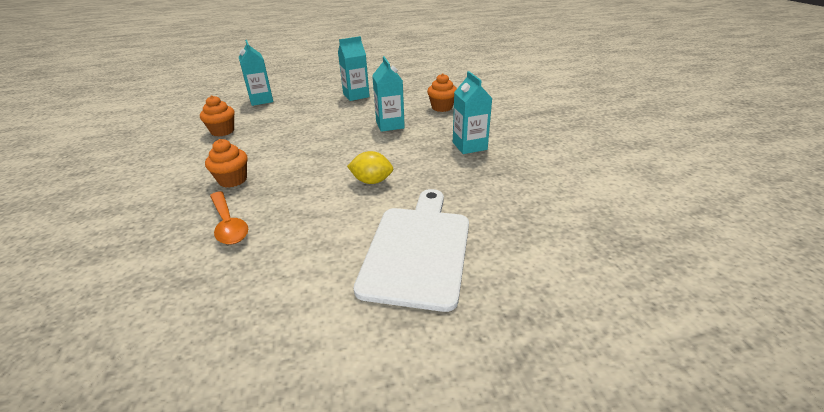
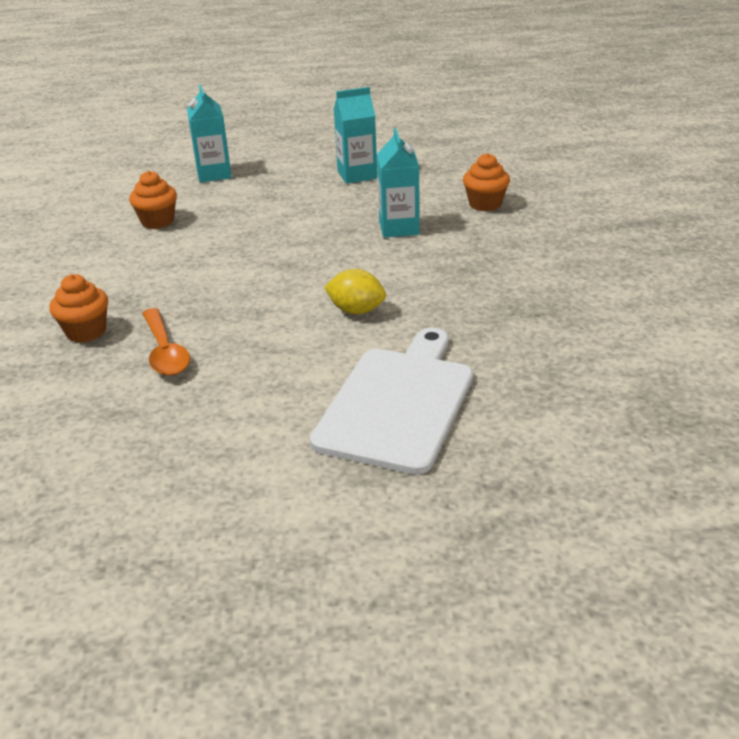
camera: 10 degrees right, 0 degrees up
orange cupcake [205,139,248,188] -> orange cupcake moved to [50,274,108,343]
turquoise carton [453,71,493,154] -> none

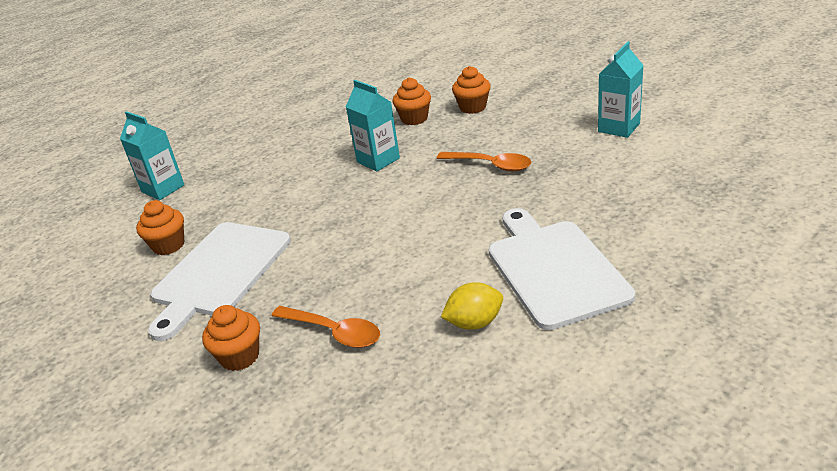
camera: 35 degrees left, 0 degrees up
yellow lemon [324,269,386,314] -> yellow lemon moved to [441,282,503,330]
turquoise carton [334,87,377,184] -> turquoise carton moved to [598,42,644,138]
none -> white cutting board [148,222,291,341]
none -> orange spoon [437,152,531,171]
none -> orange cupcake [452,66,491,114]

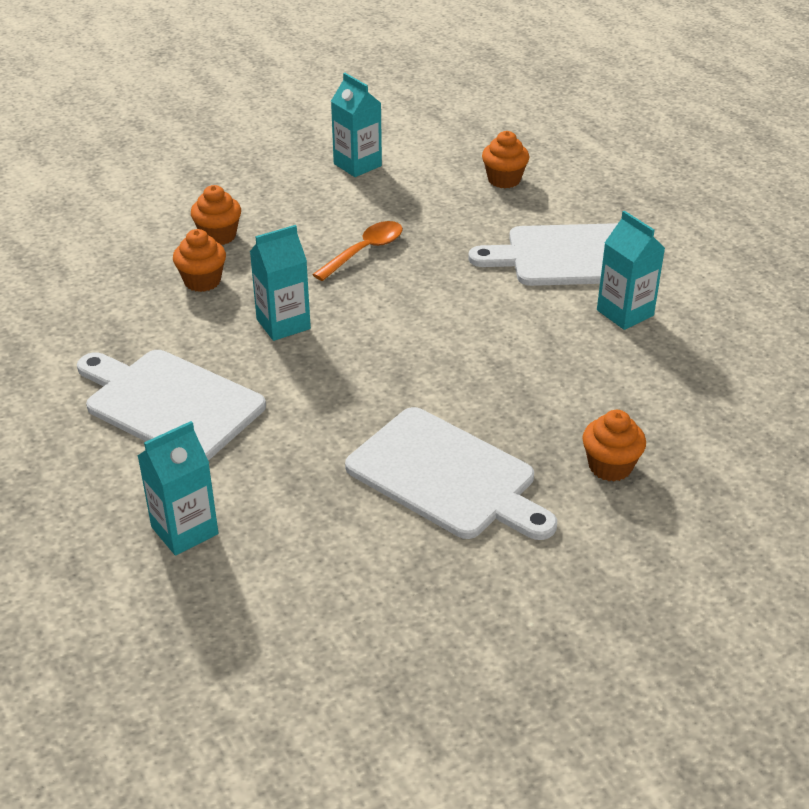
camera: 80 degrees left, 5 degrees up
orange cupcake [136,200,184,255] -> orange cupcake moved to [482,131,529,188]
orange spoon [271,306,380,348] -> none
yellow lemon [441,282,503,330] -> turquoise carton [597,211,665,330]
none -> white cutting board [77,350,266,460]

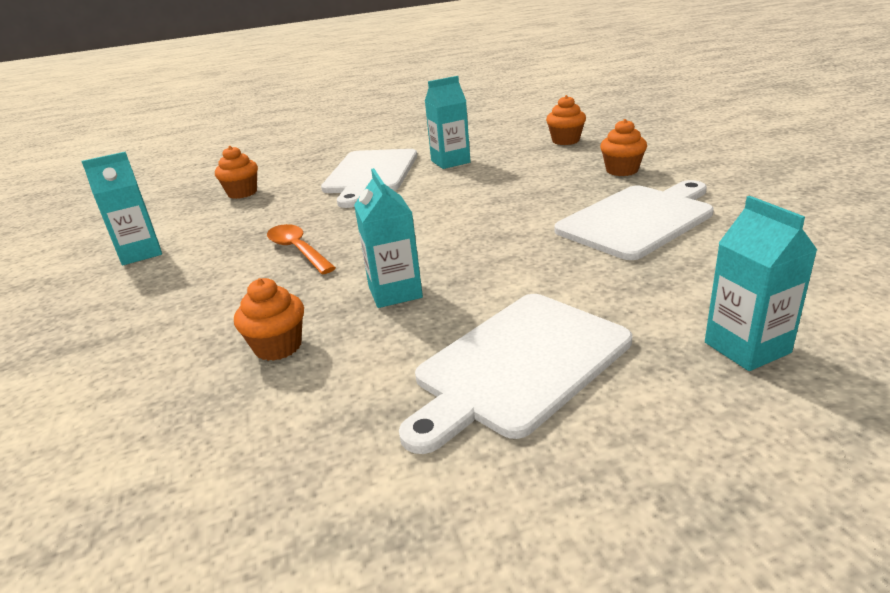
camera: 75 degrees left, 10 degrees down
orange cupcake [191,185,241,245] -> orange cupcake moved to [546,95,586,145]

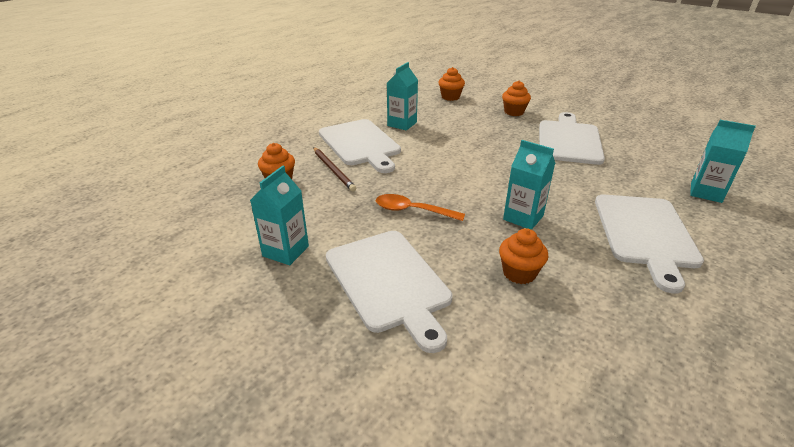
camera: 40 degrees left, 5 degrees up
none -> brown pencil [313,147,356,191]
none -> white cutting board [326,231,453,353]

